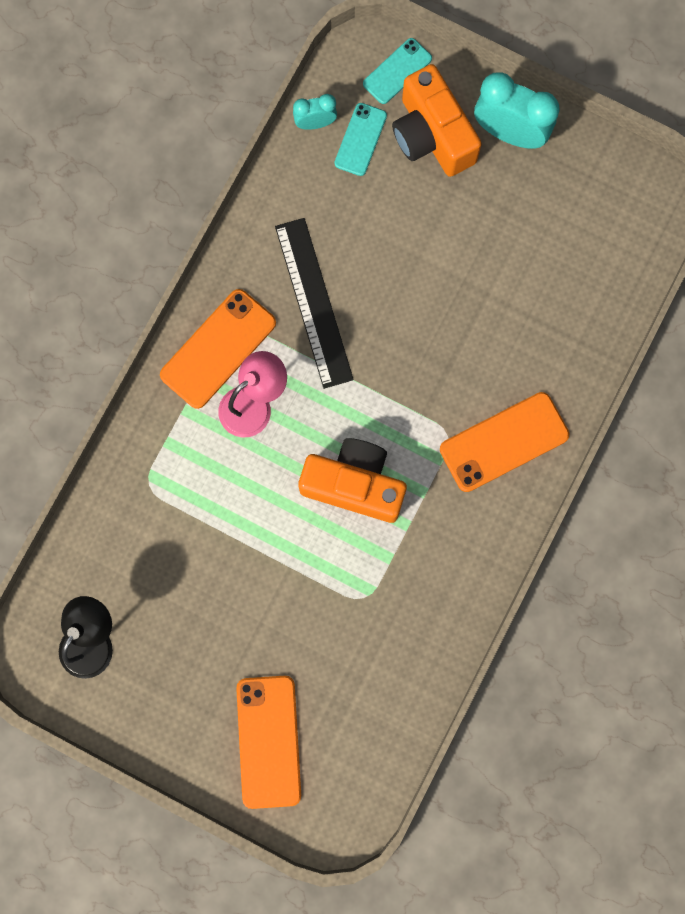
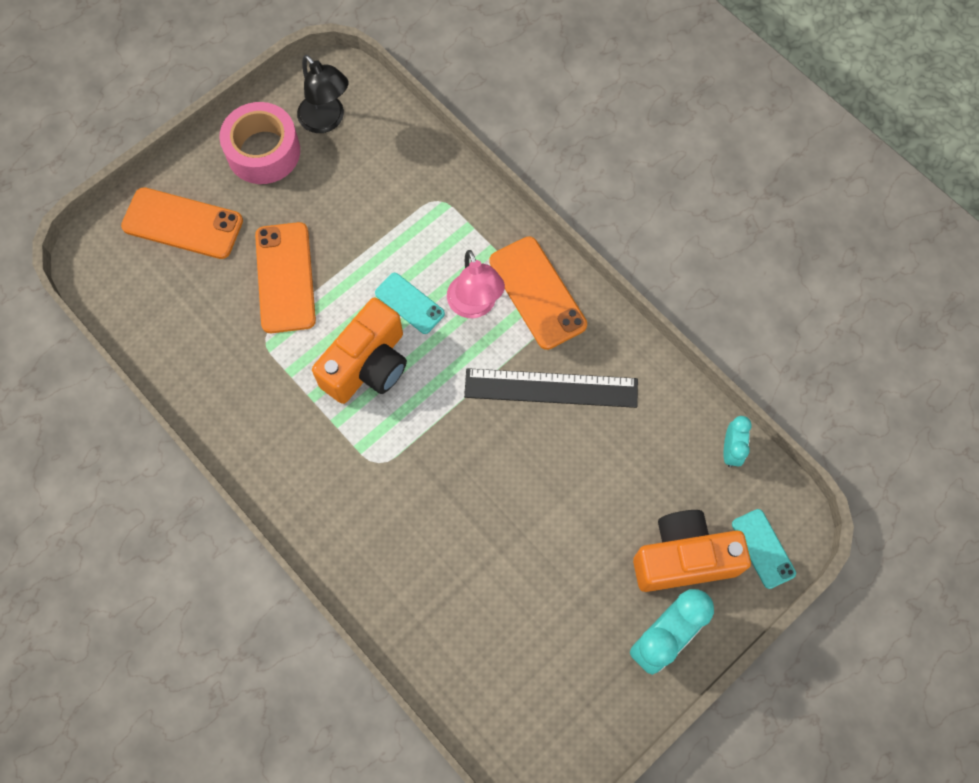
camera: 110 degrees right, 10 degrees down
turquoise phone [334,103,387,176] -> turquoise phone moved to [375,273,445,334]
orange phone [440,392,570,492] -> orange phone moved to [255,222,316,333]
none -> pink tape [219,102,300,184]

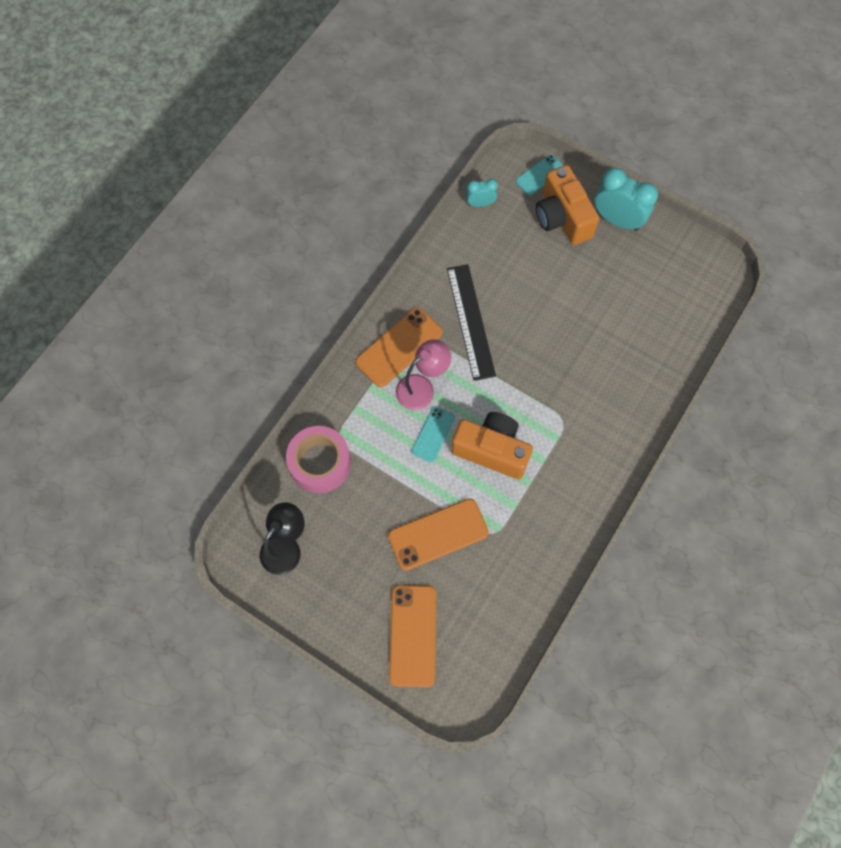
camera: 105 degrees left, 0 degrees up
pink tape [219,102,300,184] -> pink tape moved to [286,426,351,493]

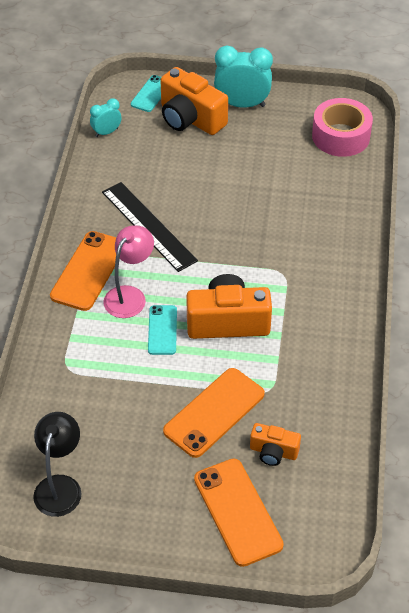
camera: 25 degrees left, 20 degrees down
pink tape [286,426,351,493] -> pink tape moved to [312,98,373,157]
none -> orange camera [250,423,301,466]

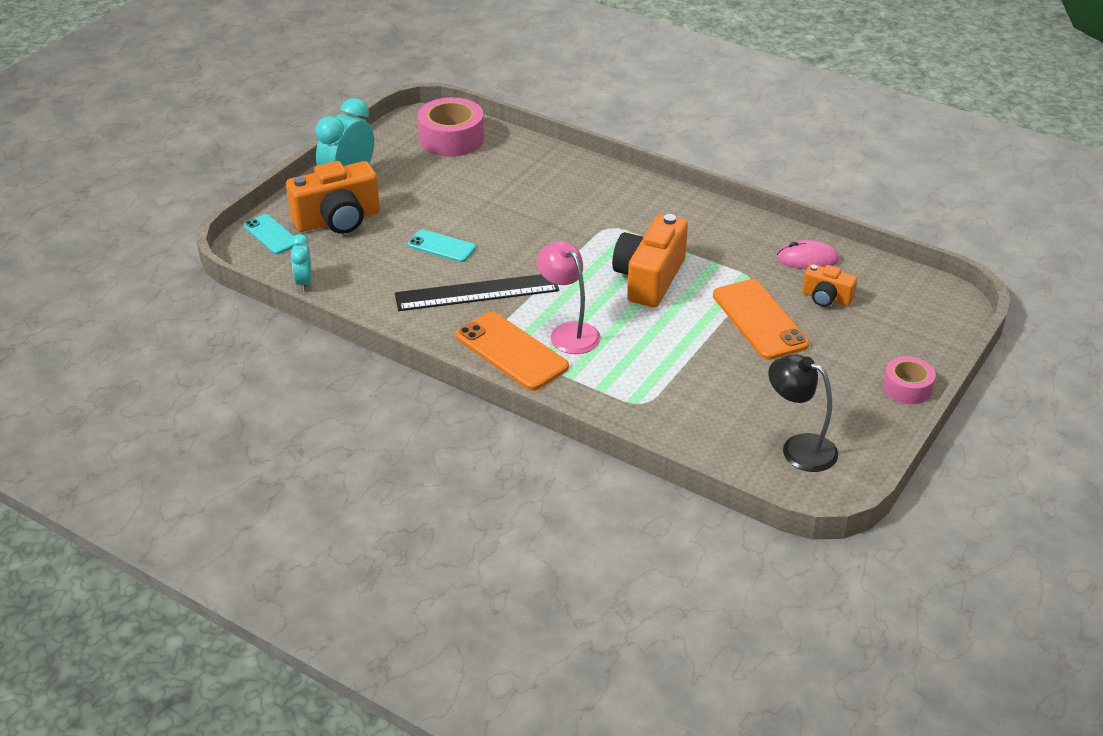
camera: 65 degrees left, 10 degrees down
turquoise phone [148,305,177,355] -> turquoise phone moved to [408,229,476,262]
orange phone [194,458,284,567] -> none
orange camera [250,423,301,466] -> orange camera turned 75 degrees clockwise [802,264,857,307]
none -> pink mouse [777,240,840,269]
none -> pink tape [883,356,936,404]

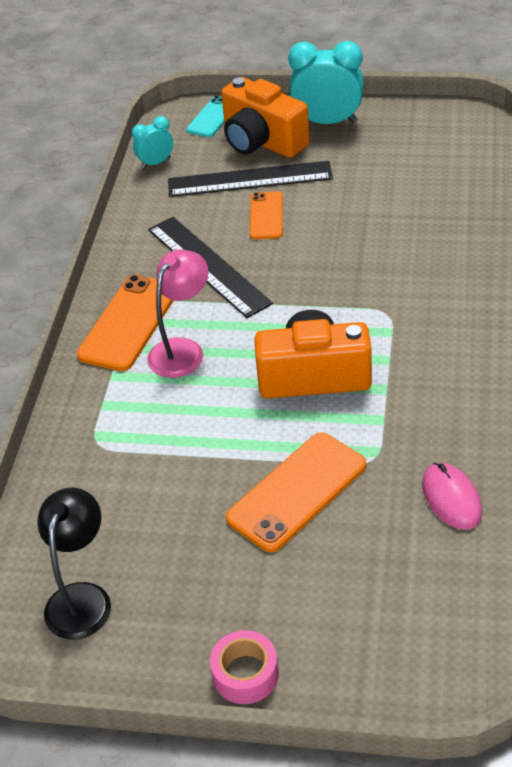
camera: 70 degrees right, 5 degrees up
turquoise phone [408,229,476,262] -> orange phone [250,191,283,239]
pink tape [418,97,484,157] -> none
orange camera [802,264,857,307] -> none
none -> black ruler [168,161,333,197]

